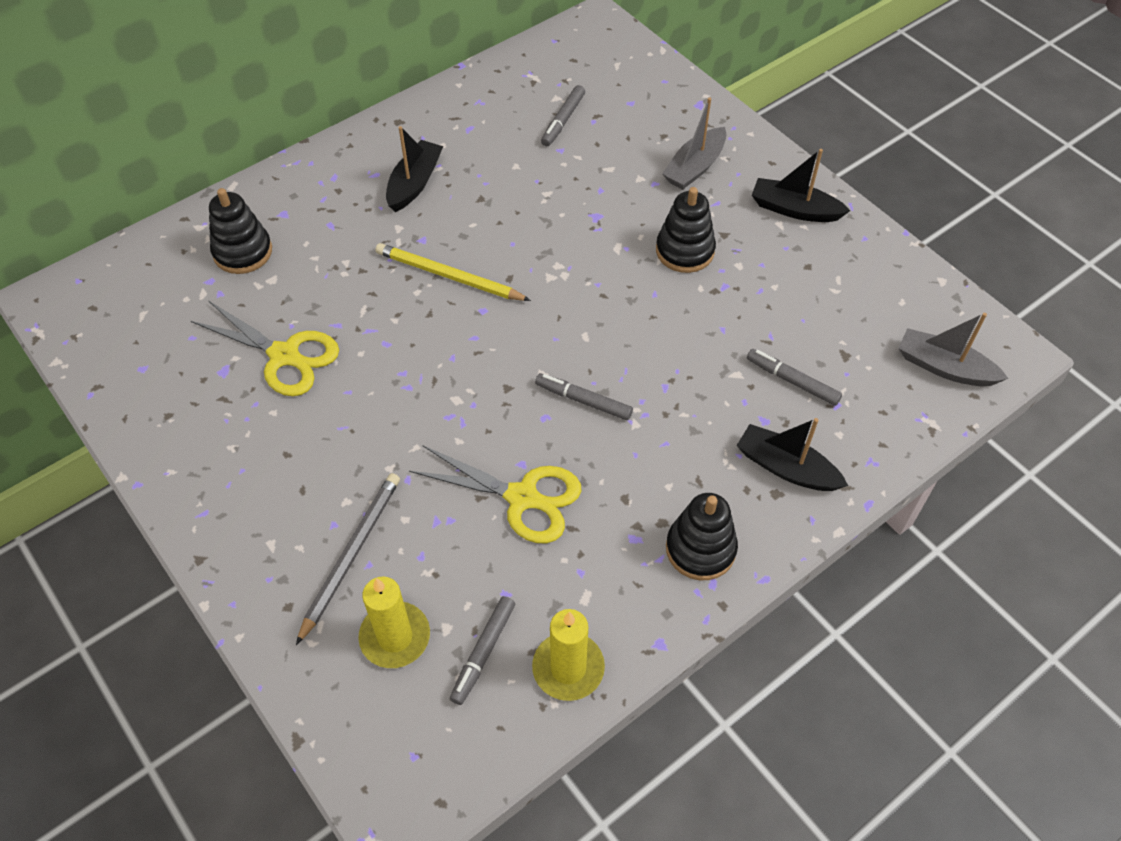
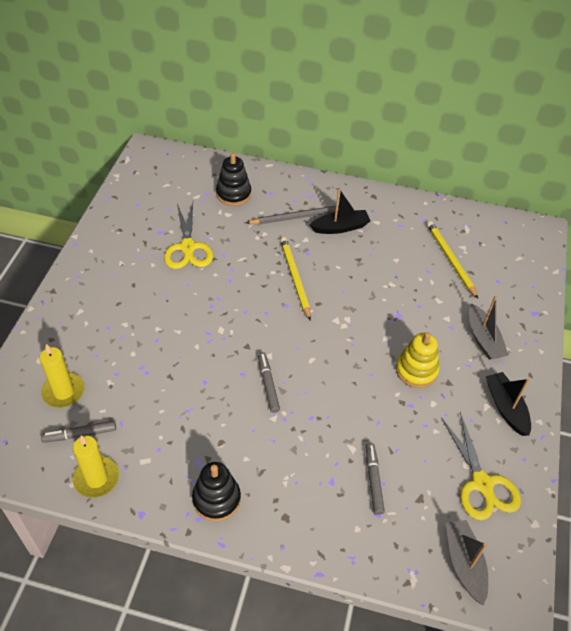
camera: 50 degrees right, 5 degrees down
grey pencil [296,473,400,645] -> grey pencil moved to [246,205,339,224]
yellow scissors [409,445,581,543] -> yellow scissors moved to [441,412,521,520]
grey marker [541,85,585,146] -> yellow pencil [427,221,478,299]
black stacking toy [656,187,716,273] -> yellow stacking toy [396,332,439,388]
grey boat [662,98,726,190] -> grey boat turned 105 degrees counterclockwise [469,295,509,360]
black boat [736,418,848,491] -> none

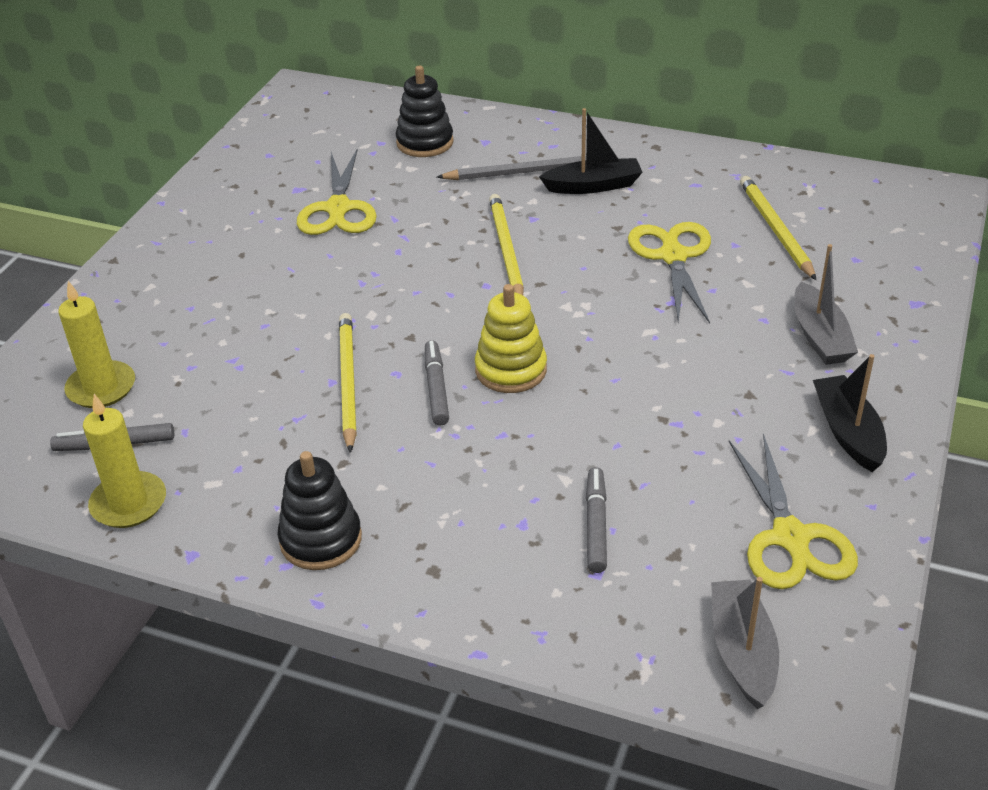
camera: 10 degrees right, 10 degrees down
yellow stacking toy [396,332,439,388] -> yellow stacking toy moved to [475,284,547,393]
none -> yellow pencil [339,313,357,453]
none -> yellow scissors [628,222,711,323]

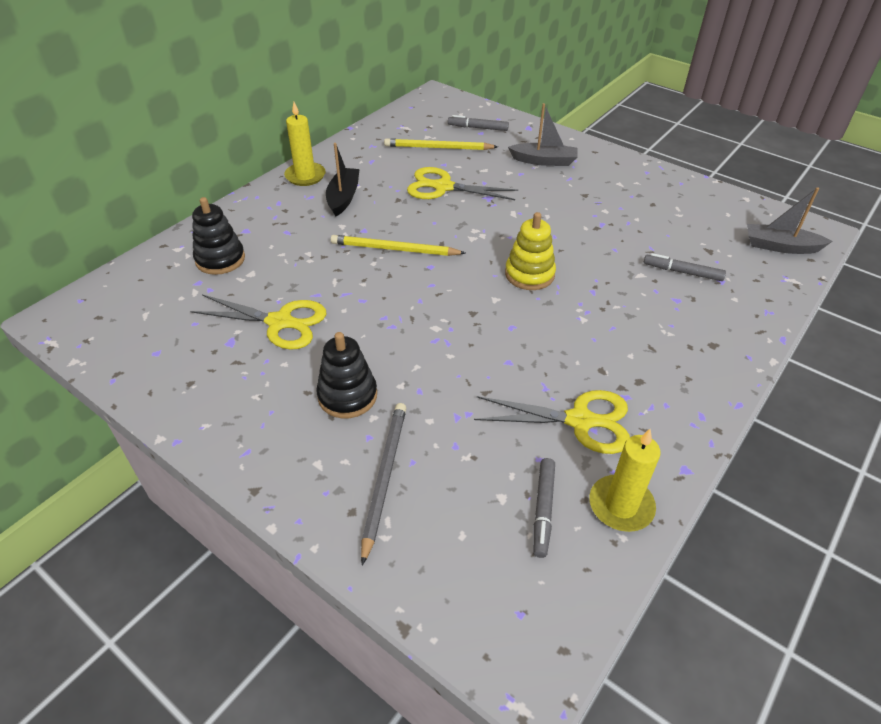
camera: 75 degrees left, 5 degrees up
yellow candle [58,281,135,408] -> yellow candle moved to [284,102,325,186]
black stacking toy [277,451,362,570] -> black stacking toy moved to [316,332,377,418]
yellow pencil [339,313,357,453] -> none
grey marker [425,340,449,425] -> grey marker moved to [448,115,509,131]
grey pencil [437,156,586,180] -> grey pencil moved to [361,403,406,566]
yellow scissors [729,433,858,589] -> yellow scissors moved to [474,390,630,454]
black boat [813,354,887,472] -> none

